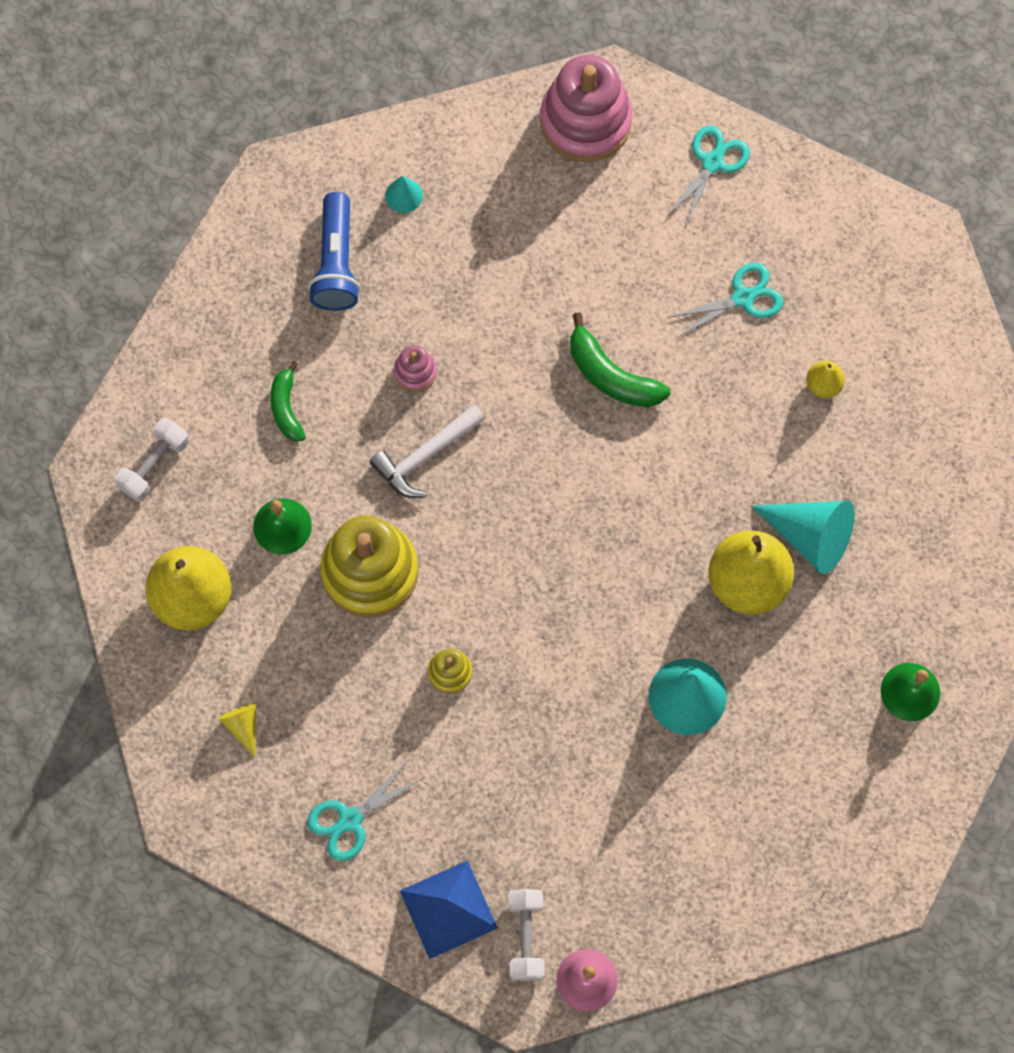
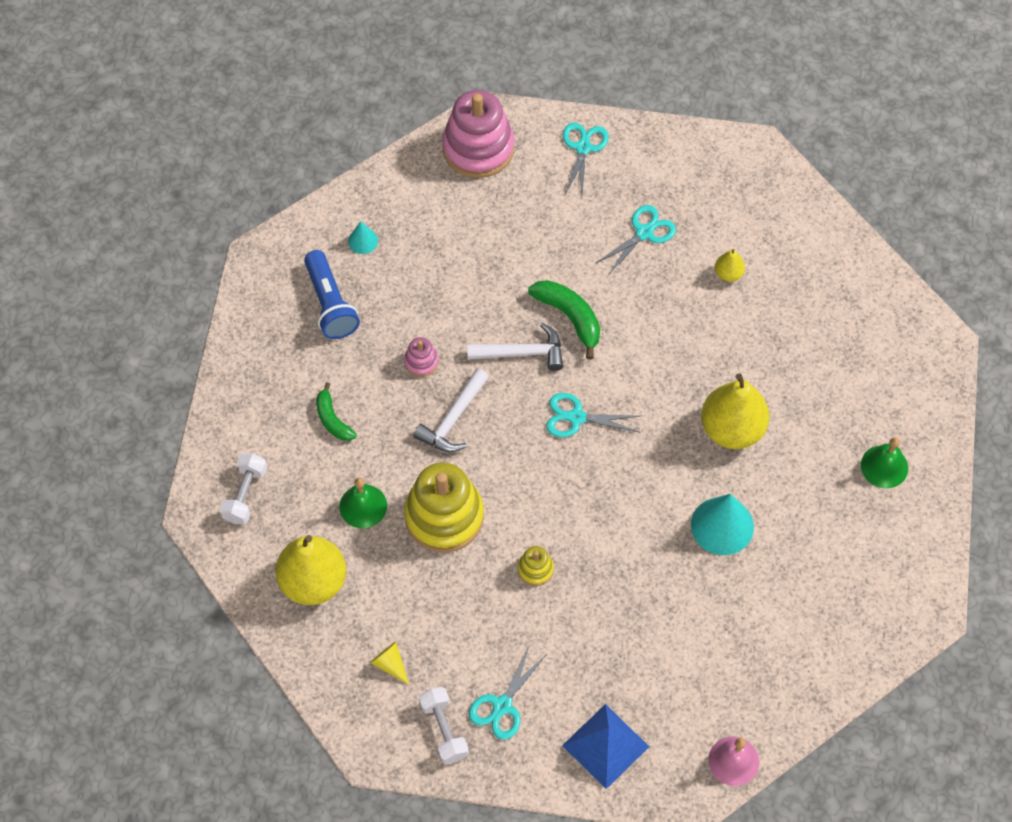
camera: 20 degrees left, 10 degrees down
white dumbbell [508,889,545,981] -> white dumbbell moved to [419,687,469,764]
green banana [570,312,671,407] -> green banana turned 150 degrees counterclockwise [528,280,600,360]
turquoise cone [752,501,855,574] -> none
none -> white hammer [467,323,563,371]
none -> turquoise scissors [546,393,640,438]

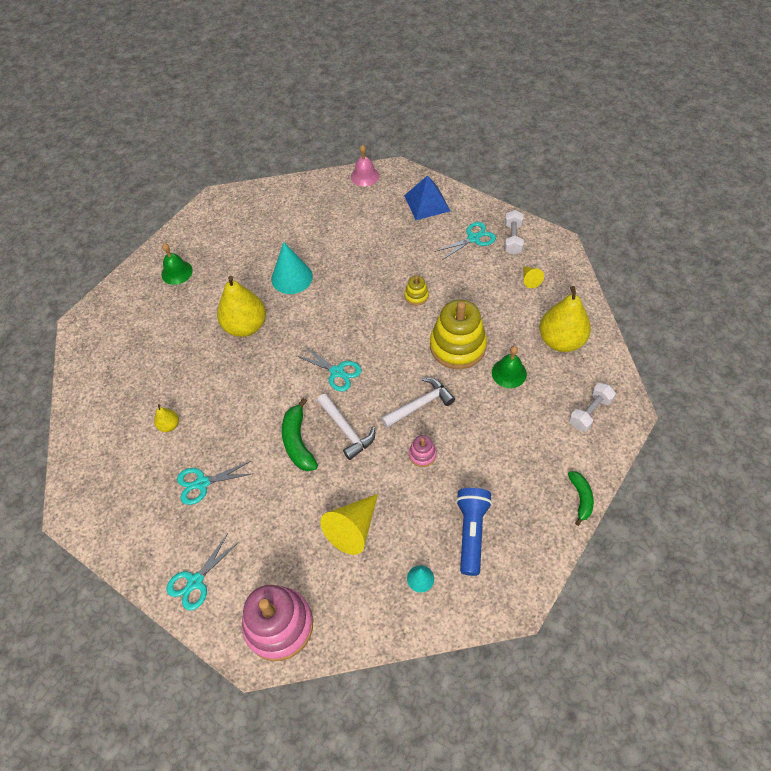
camera: 150 degrees left, 5 degrees down
green banana [316,382,357,441] -> green banana moved to [568,471,594,526]
white hammer [467,323,563,371] -> white hammer turned 150 degrees counterclockwise [317,394,375,460]
none -> yellow cone [320,494,378,555]

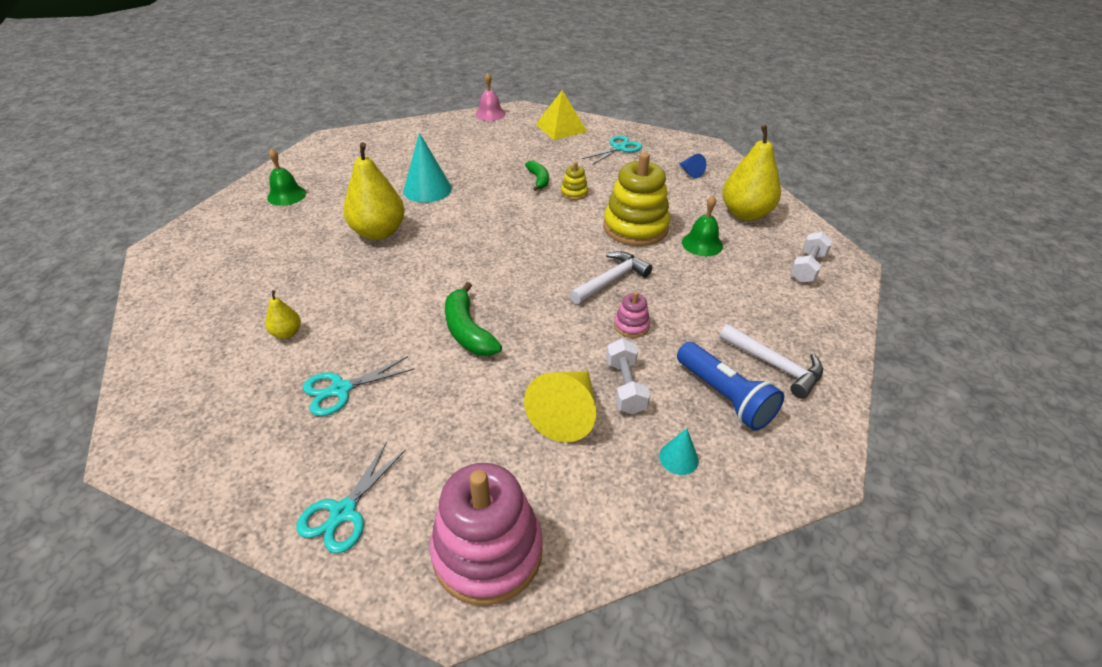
camera: 15 degrees left, 15 degrees down
turquoise scissors [295,345,362,392] -> none
white hammer [317,394,375,460] -> white hammer moved to [719,324,823,399]
blue pyramid [404,175,450,220] -> yellow pyramid [536,90,587,140]
blue flashlight [456,488,492,576] -> blue flashlight turned 150 degrees clockwise [677,342,784,431]
white dumbbell [505,210,524,255] -> white dumbbell moved to [606,338,650,414]
yellow cone [523,266,544,288] -> blue cone [679,154,706,178]
green banana [568,471,594,526] -> green banana moved to [525,161,549,191]

